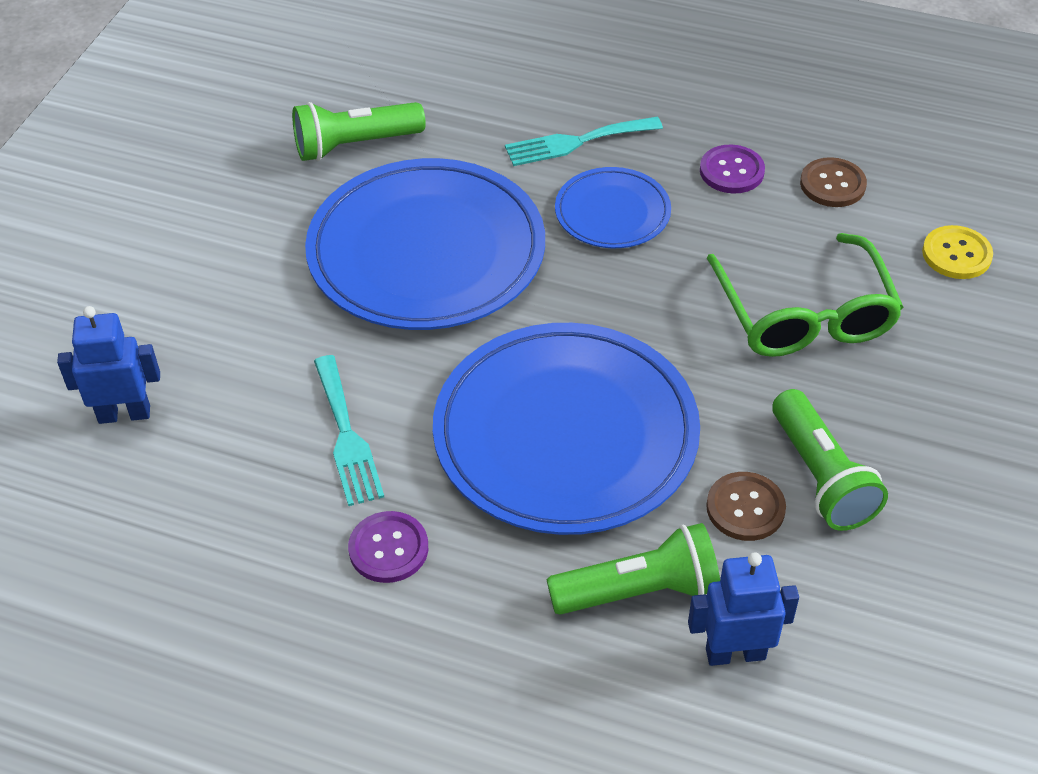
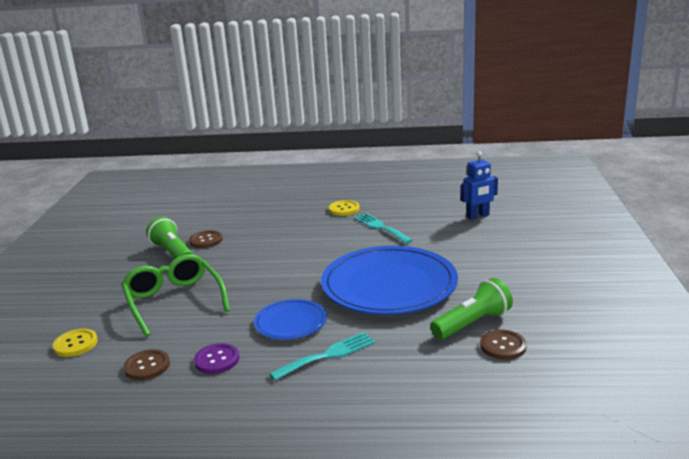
camera: 165 degrees right, 25 degrees down
purple button [348,511,428,583] -> yellow button [329,200,360,216]
blue plate [433,323,700,535] -> none
green flashlight [547,523,720,615] -> none
blue robot [688,552,799,666] -> none
none -> brown button [480,330,527,360]

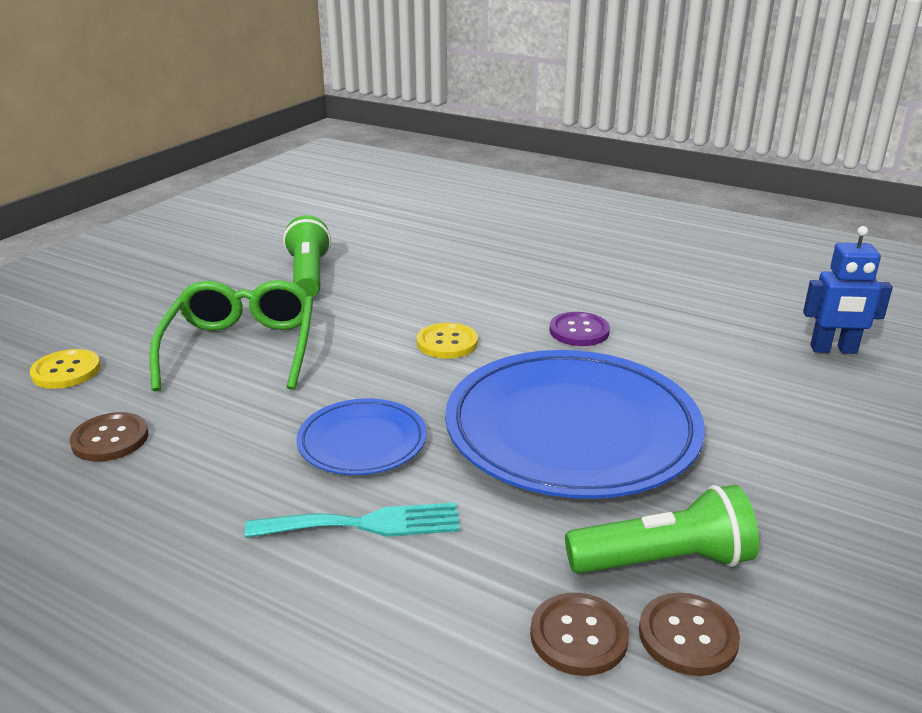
camera: 25 degrees right, 5 degrees up
brown button [189,230,223,248] -> brown button moved to [530,593,629,676]
purple button [194,343,239,374] -> purple button moved to [549,312,610,346]
yellow button [329,200,360,216] -> yellow button moved to [417,323,478,359]
turquoise fork [354,213,413,244] -> none

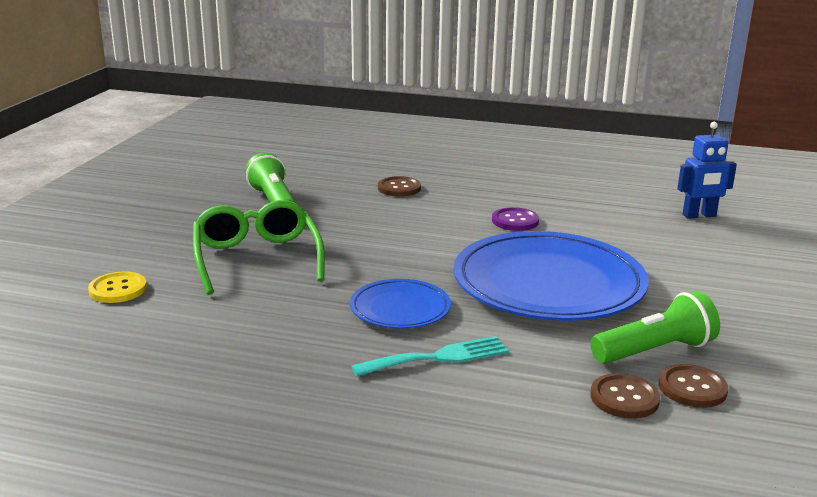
camera: 15 degrees left, 5 degrees down
brown button [70,412,148,462] -> brown button moved to [378,176,421,197]
yellow button [417,323,478,359] -> none

